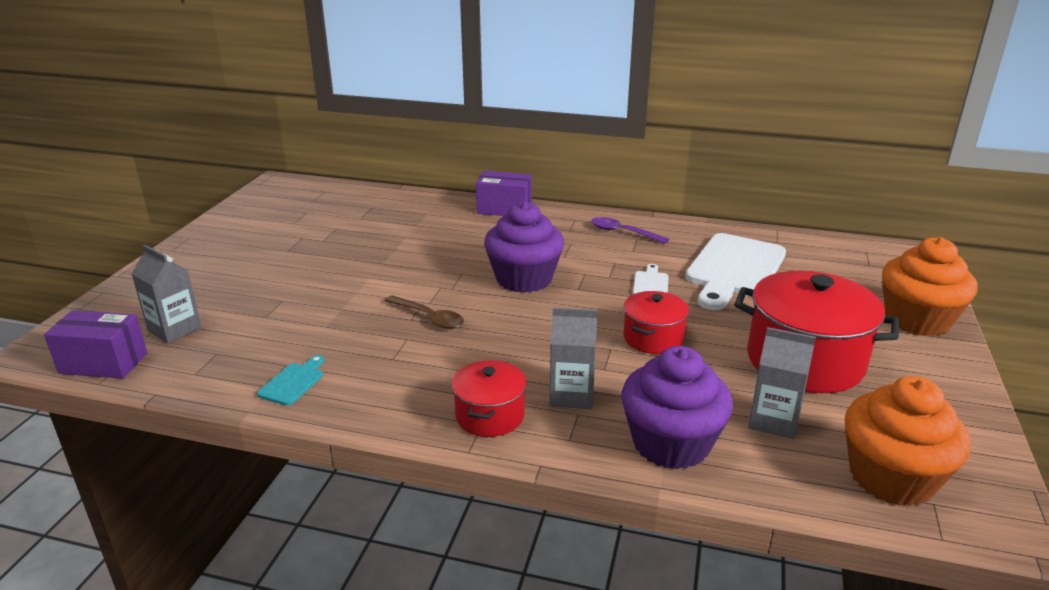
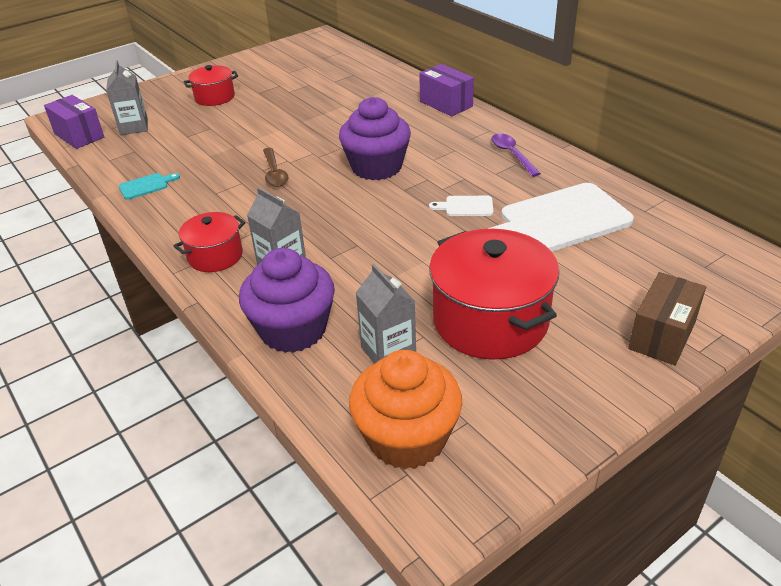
camera: 40 degrees right, 10 degrees up
red pot [623,291,689,354] -> red pot moved to [184,65,238,106]
white cutting board [633,264,669,294] -> white cutting board turned 135 degrees counterclockwise [429,196,493,216]
orange cupcake [882,237,977,336] -> brown box [628,272,706,365]

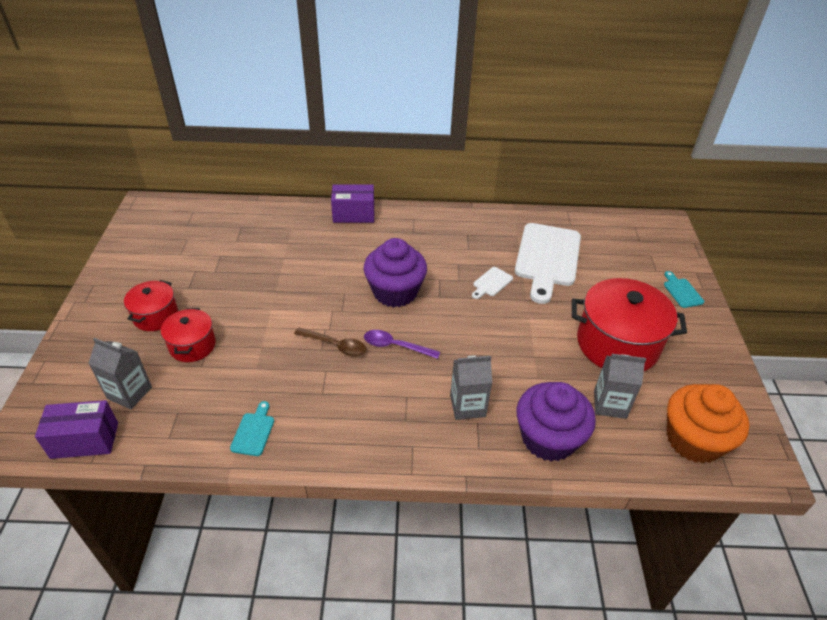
camera: 55 degrees left, 5 degrees up
red pot [174,212,245,272] -> red pot moved to [161,308,216,362]
purple spoon [491,133,541,177] -> purple spoon moved to [364,330,440,359]
brown box [628,272,706,365] -> turquoise cutting board [664,271,704,308]

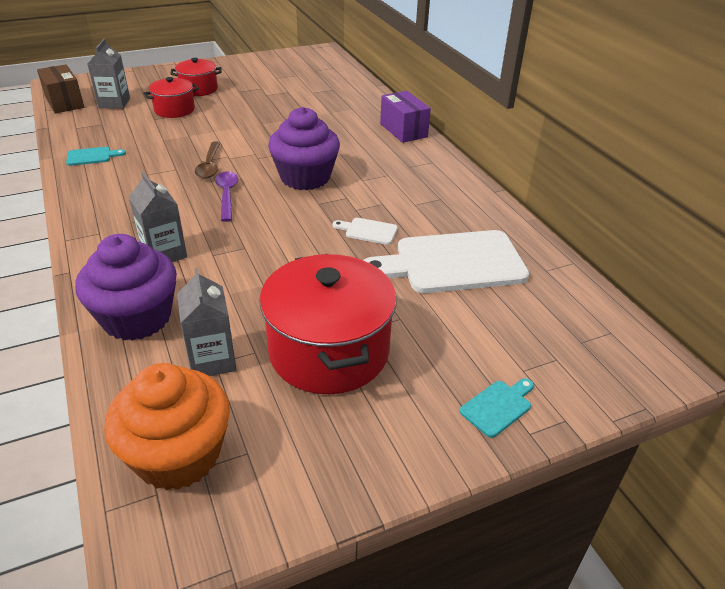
camera: 65 degrees right, 5 degrees down
purple box [35,400,118,459] -> brown box [37,64,84,113]

